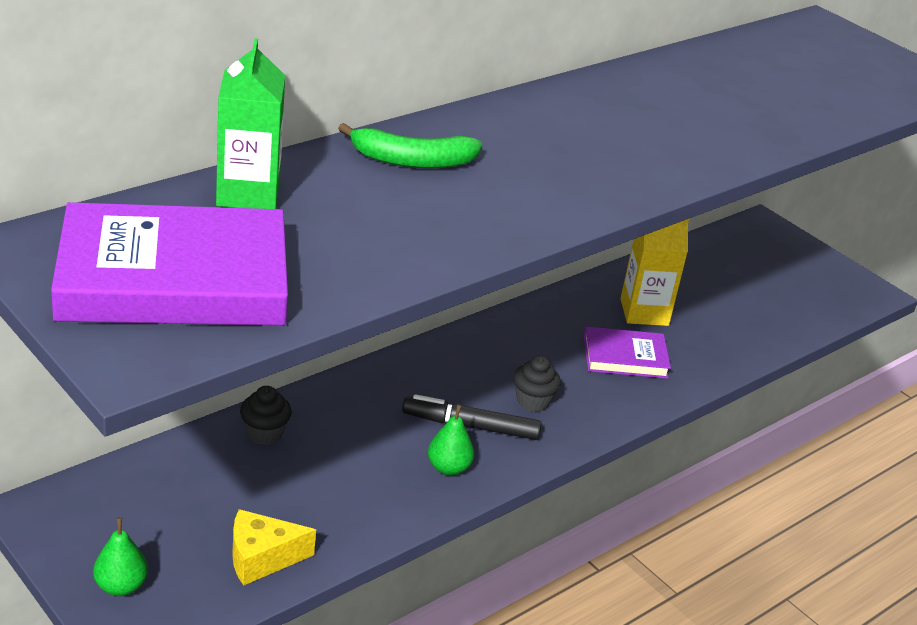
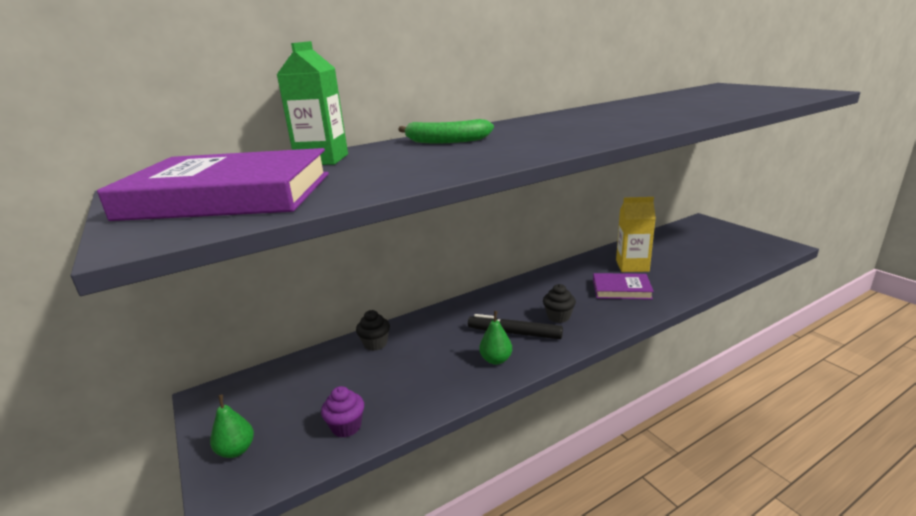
camera: 15 degrees right, 10 degrees down
yellow cheese [232,509,316,586] -> purple cupcake [321,386,364,438]

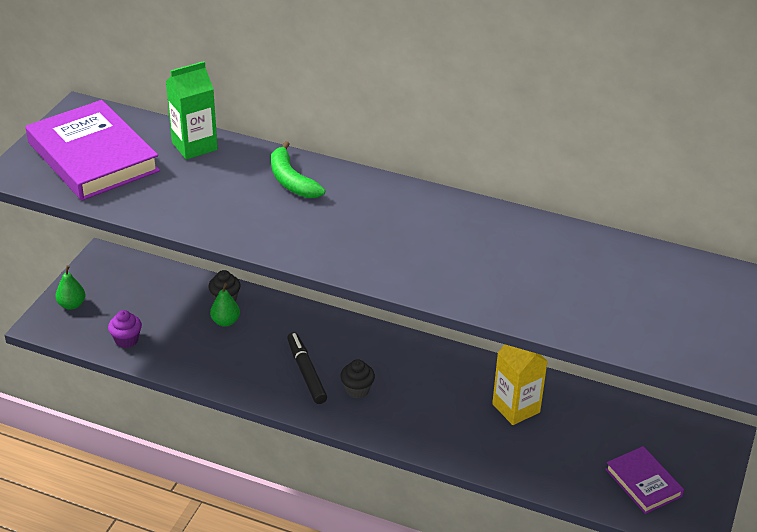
camera: 50 degrees right, 15 degrees up
green pear [479,311,512,365] -> green pear moved to [210,283,240,327]
purple book [593,273,654,300] -> purple book moved to [605,446,684,514]

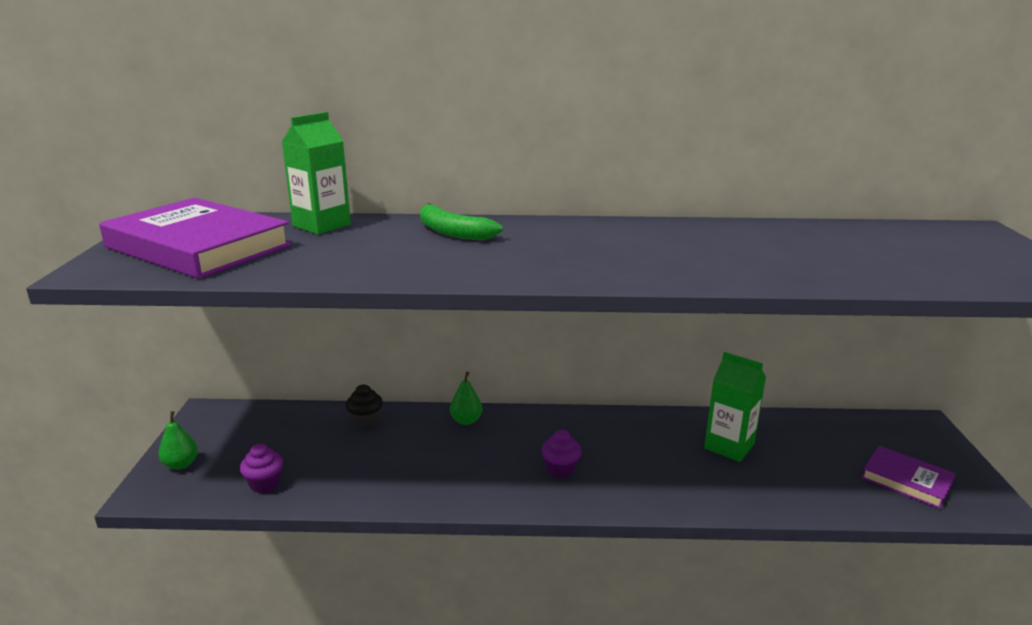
camera: 20 degrees left, 15 degrees down
green pear [210,283,240,327] -> green pear moved to [450,372,482,425]
black marker [287,332,327,404] -> none
black cupcake [340,359,375,398] -> purple cupcake [541,430,581,478]
yellow carton [492,344,548,425] -> green carton [704,352,766,462]

